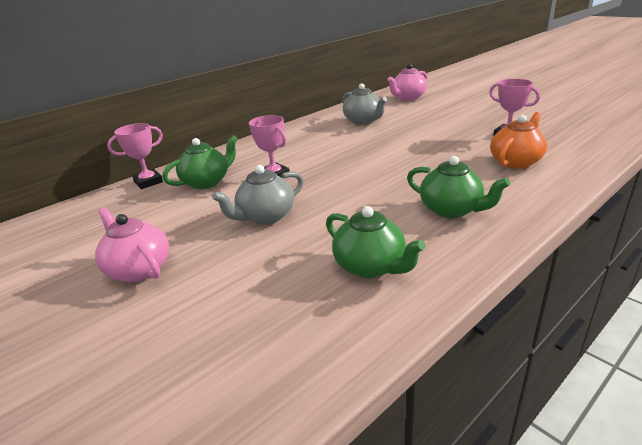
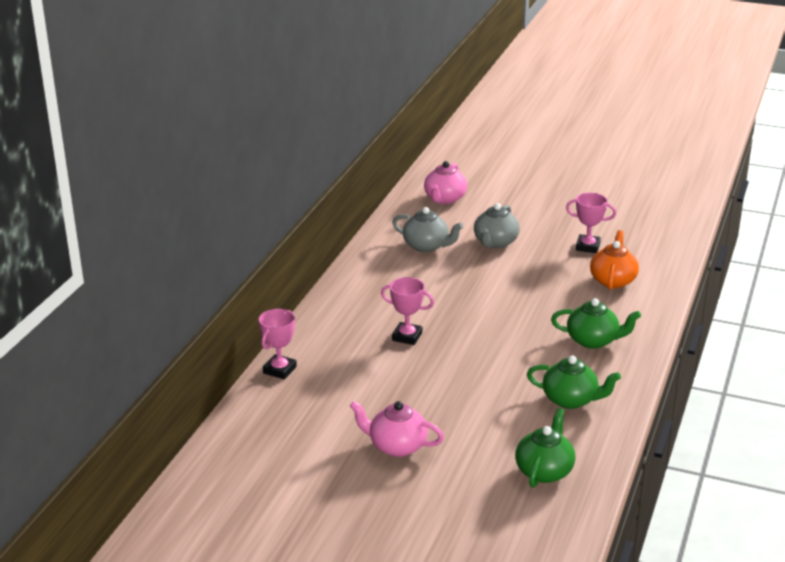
camera: 30 degrees left, 0 degrees up
green teapot [162,135,238,189] -> green teapot moved to [515,408,576,488]
grey teapot [212,165,303,225] -> grey teapot moved to [474,203,520,248]

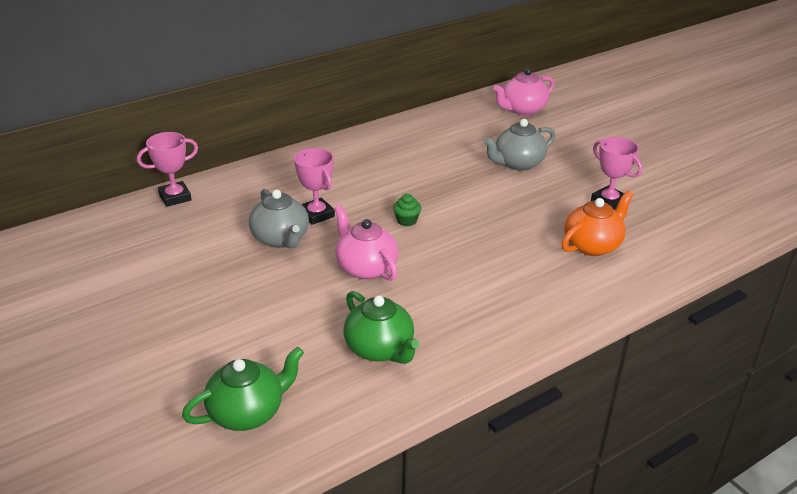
camera: 35 degrees right, 5 degrees up
pink teapot [350,401,444,457] -> pink teapot moved to [335,205,398,281]
grey teapot [392,207,463,252] -> grey teapot moved to [249,189,309,248]
green teapot [551,298,641,349] -> none
none -> green cupcake [393,194,421,226]

